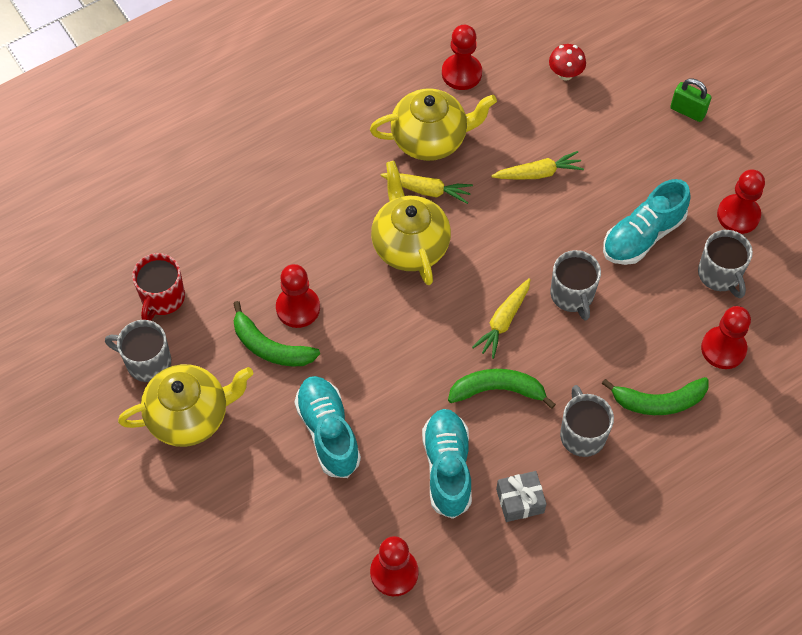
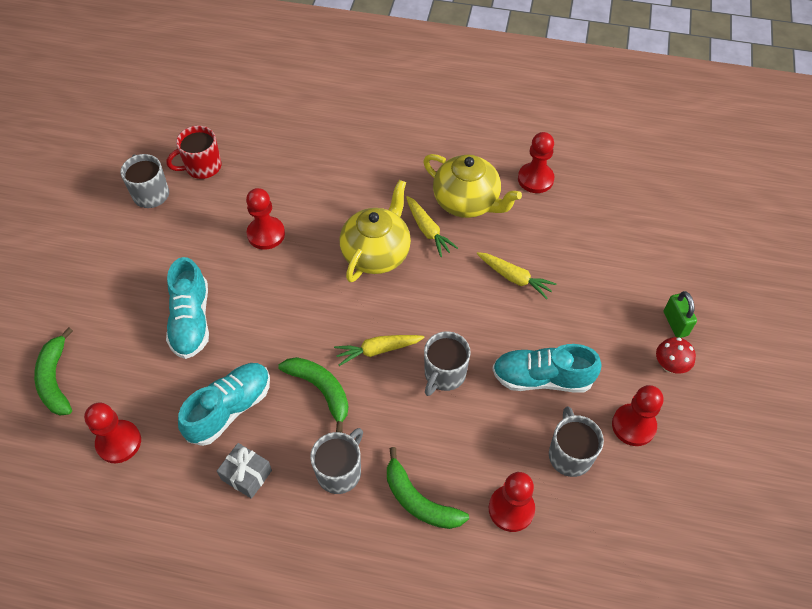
camera: 45 degrees right, 5 degrees down
yellow teapot [118,364,253,447] -> none
green banana [233,301,320,366] -> green banana moved to [34,327,73,416]
turquoise shoe [295,376,361,478] -> turquoise shoe turned 150 degrees clockwise [166,257,209,359]
red mushroom [549,44,586,80] -> red mushroom moved to [656,337,696,374]
grey mug [698,230,753,298] -> grey mug turned 150 degrees clockwise [549,406,604,477]

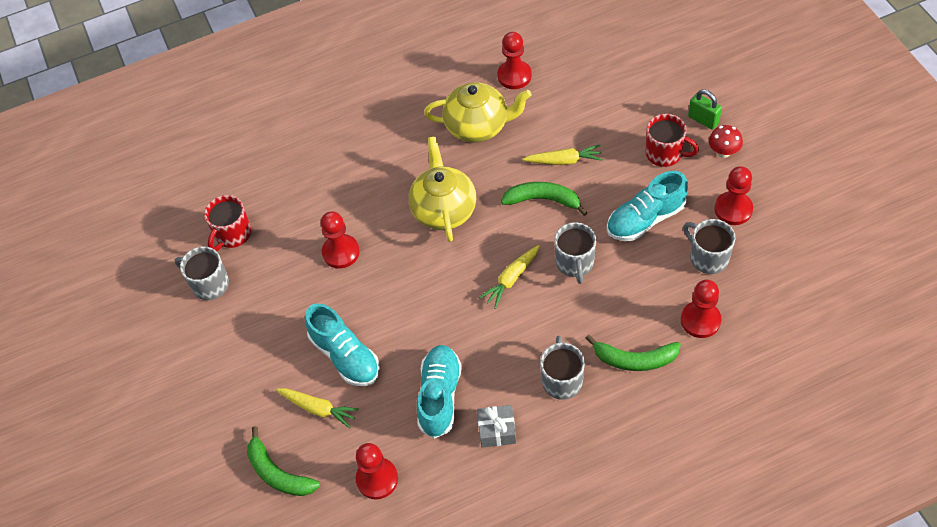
camera: 30 degrees left, 0 degrees up
green banana [278,357,349,433] -> green banana moved to [501,182,588,216]
yellow carrot [406,196,458,257] -> yellow carrot moved to [276,388,359,428]
none -> red mug [646,114,699,167]

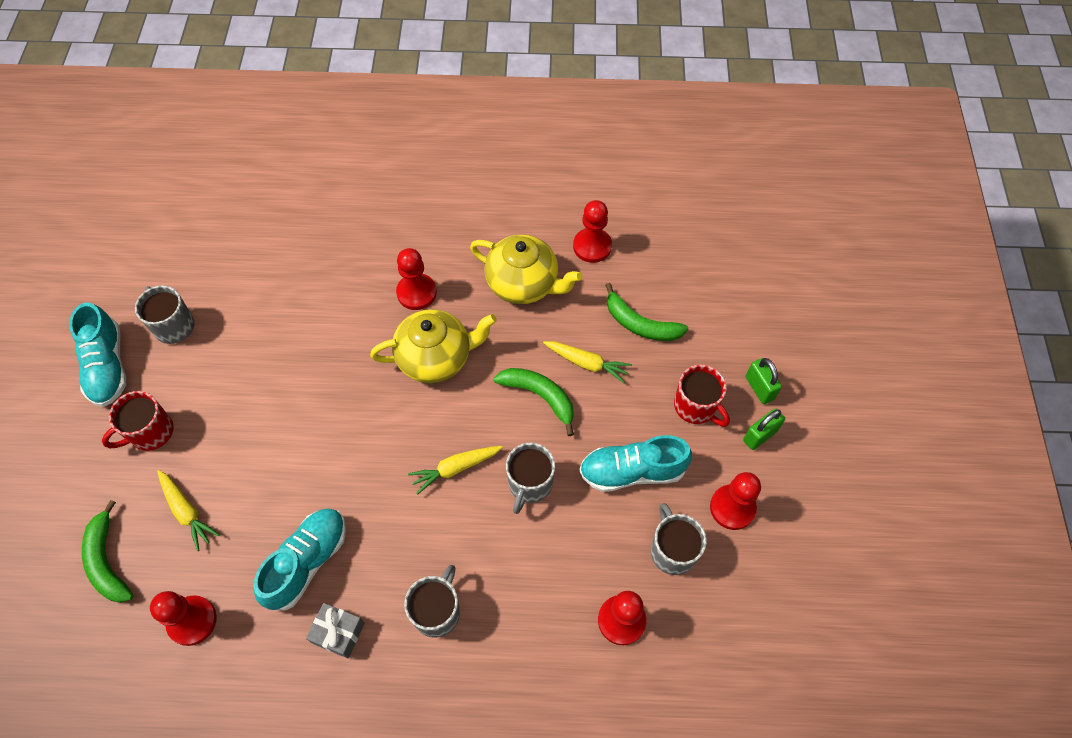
camera: 20 degrees right, 5 degrees up
red mug [204,195,251,251] -> red mug moved to [102,391,174,451]
turquoise shoe [305,303,379,386] -> turquoise shoe moved to [69,303,126,407]
red pawn [320,211,360,269] -> red pawn moved to [396,248,437,310]
yellow teapot [409,136,476,242] -> yellow teapot turned 60 degrees clockwise [370,309,497,383]
green banana [585,335,681,371] -> green banana moved to [605,283,688,341]
red mushroom [709,125,743,158] -> green padlock [743,409,785,450]

